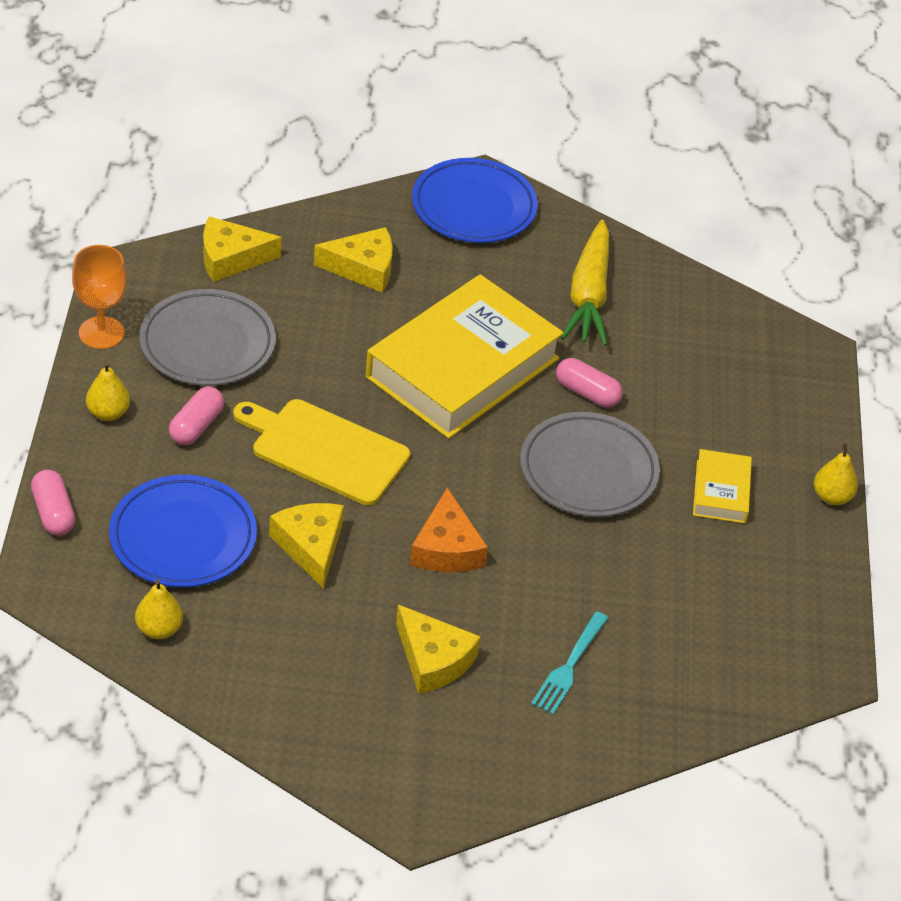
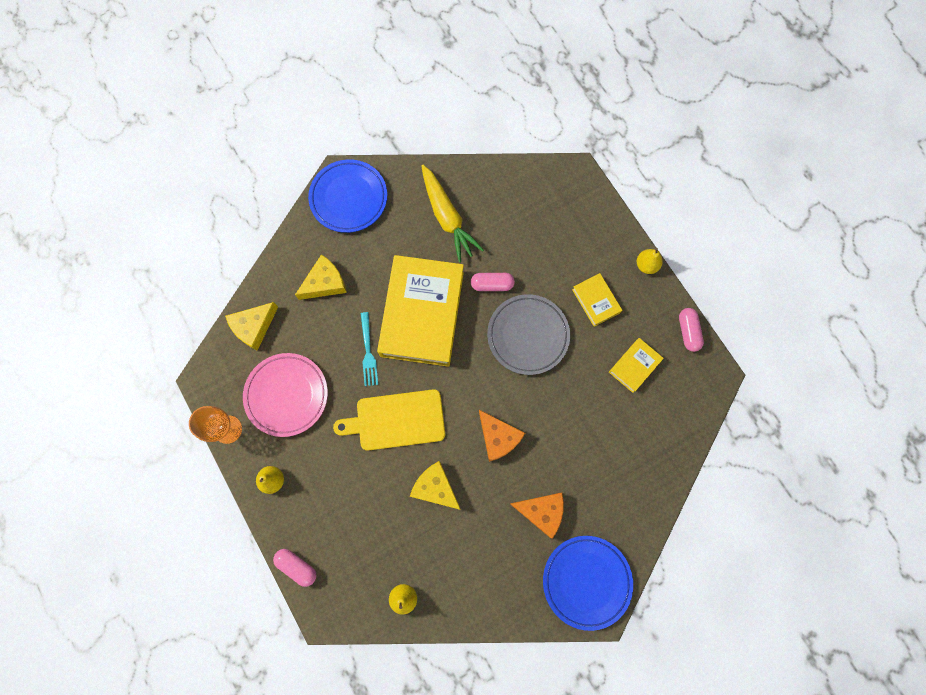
camera: 30 degrees left, 30 degrees up
blue plate [109,475,257,588] -> blue plate moved to [543,536,633,631]
grey plate [139,289,276,386] -> pink plate [243,353,328,437]
pink capsule [169,387,224,445] -> pink capsule moved to [679,308,704,352]
yellow cheese [396,604,481,694] -> orange cheese [510,493,564,539]
turquoise fork [531,611,608,714] -> turquoise fork moved to [361,312,378,386]
none -> yellow book [609,338,664,393]

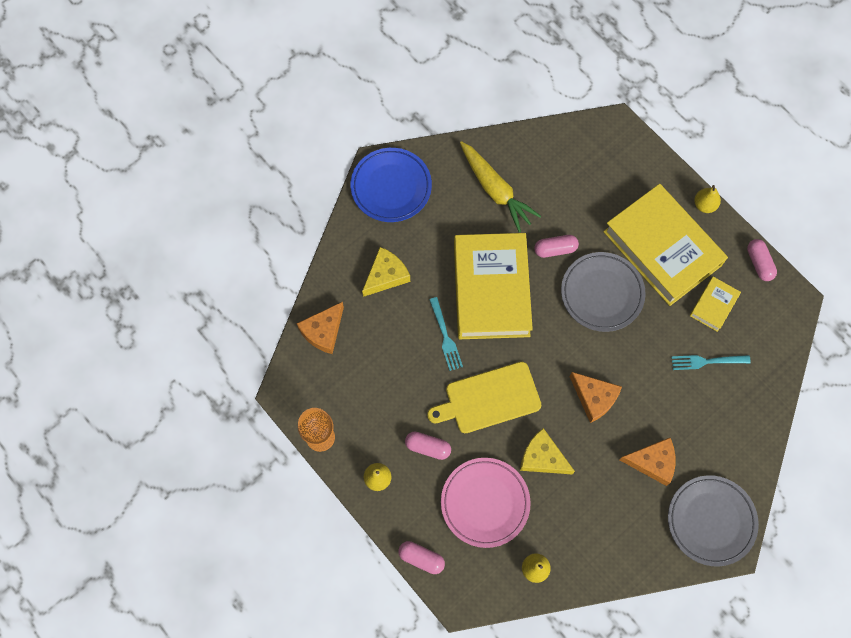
camera: 10 degrees left, 5 degrees down
yellow cheese [225,302,278,351] -> orange cheese [296,302,344,354]
pink plate [243,353,328,437] -> pink plate moved to [441,458,531,548]
blue plate [543,536,633,631] -> grey plate [668,475,759,566]
yellow book [572,273,622,327] -> yellow book [603,184,728,306], size x2.25
none -> pink capsule [405,432,451,460]
none -> turquoise fork [671,355,751,370]

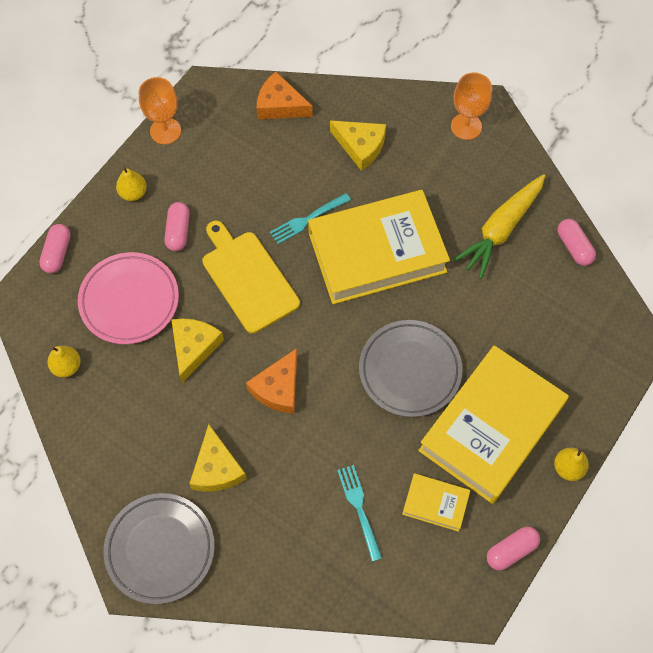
camera: 75 degrees right, 5 degrees down
blue plate [350,148,432,222] -> orange goblet [451,72,492,140]
pink capsule [534,235,579,258] -> pink capsule moved to [557,219,596,266]
orange cheese [620,438,675,486] -> yellow cheese [189,424,247,491]

